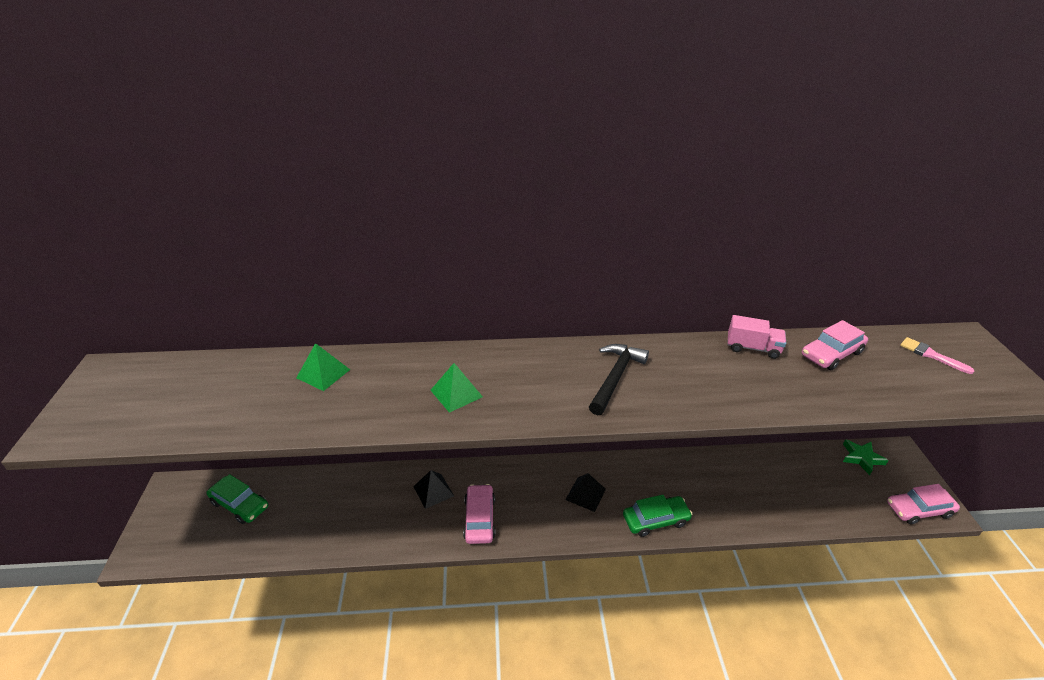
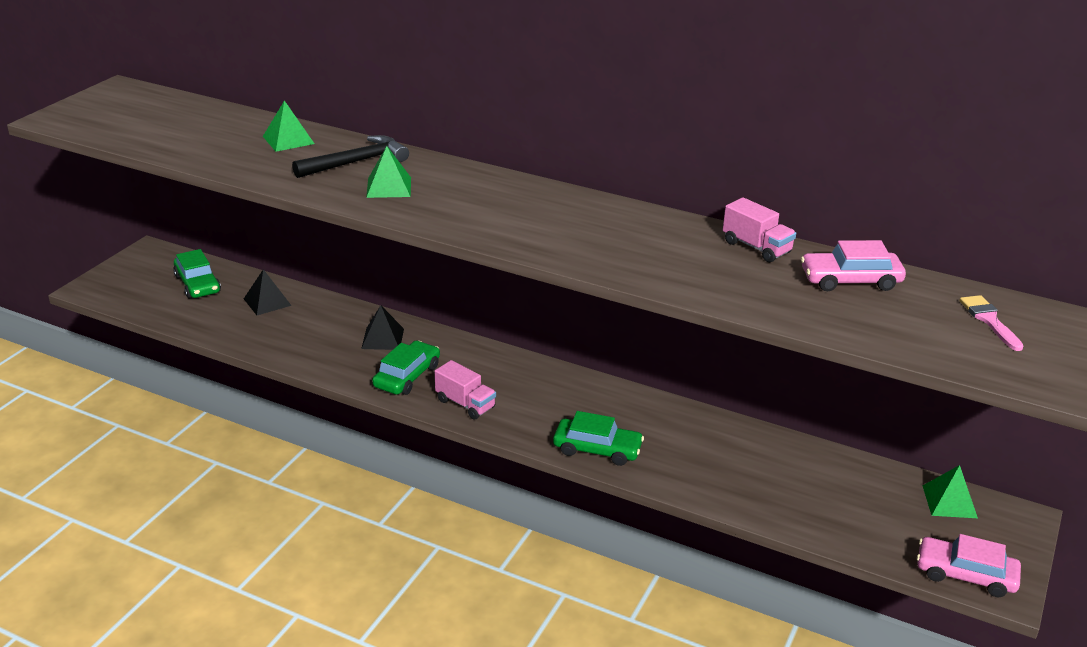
camera: 30 degrees right, 5 degrees down
pink car [463,484,495,544] -> green car [372,341,440,395]
black pyramid [565,473,606,512] -> black pyramid moved to [244,269,292,315]
black hammer [589,344,649,415] -> black hammer moved to [292,135,409,178]
green star [843,439,888,475] -> green pyramid [923,465,978,518]
none -> pink truck [435,360,496,419]

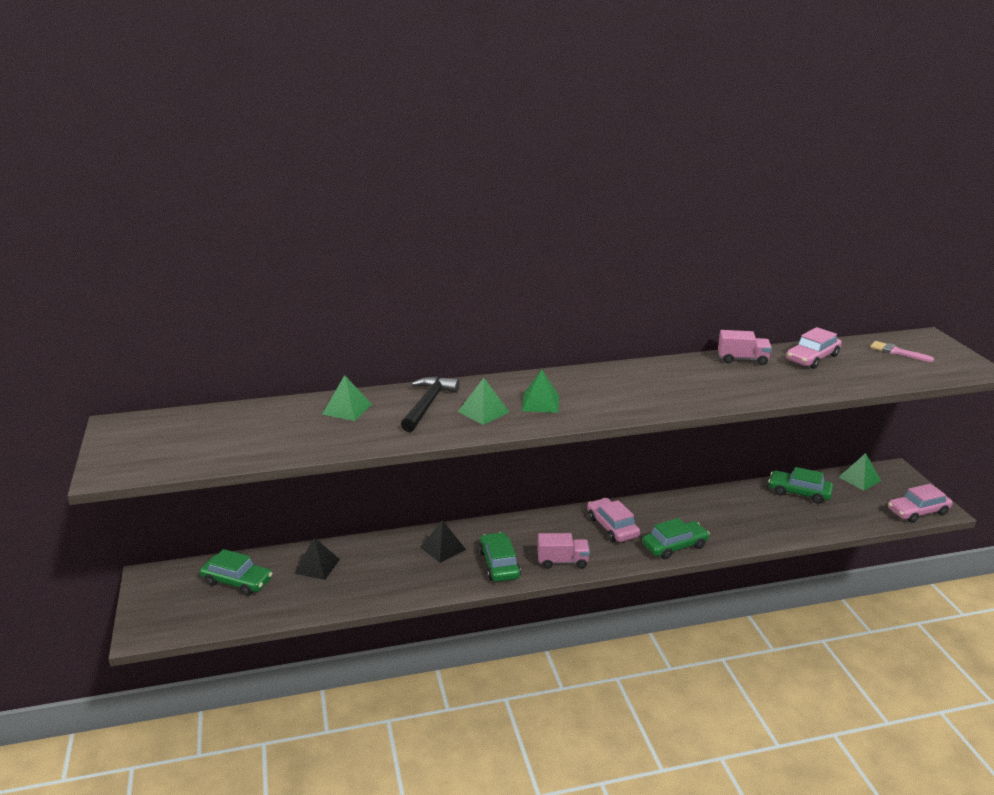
camera: 40 degrees left, 5 degrees down
none -> green pyramid [522,370,559,413]
none -> pink car [587,498,640,542]
none -> green car [768,467,833,504]

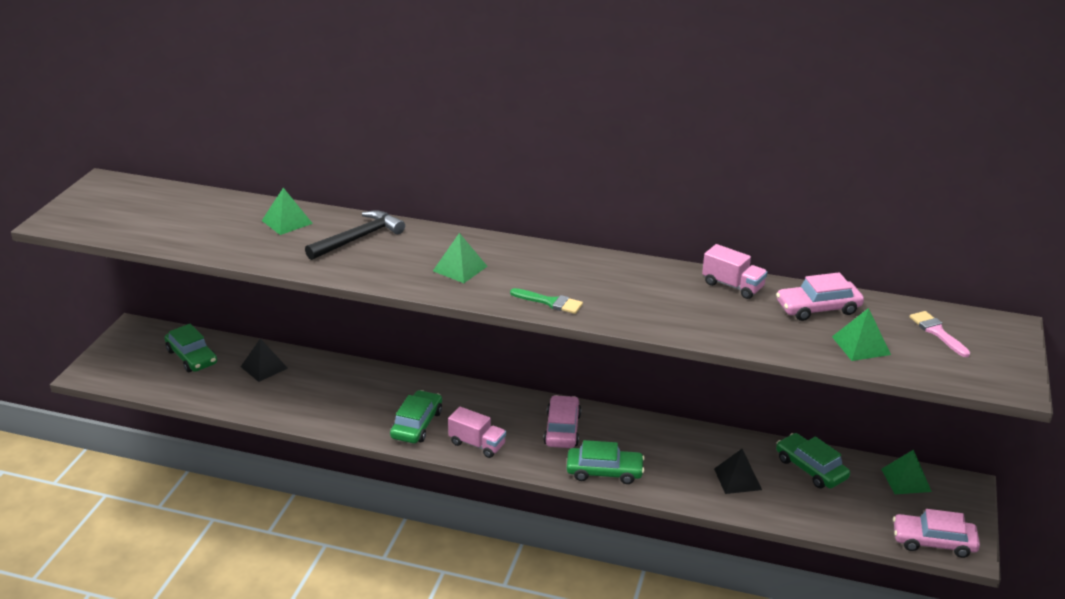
camera: 30 degrees right, 5 degrees up
black pyramid [421,520,466,563] -> black pyramid moved to [714,449,762,494]
green pyramid [458,378,509,425] -> green pyramid moved to [832,308,891,361]
none -> green brush [510,288,583,314]

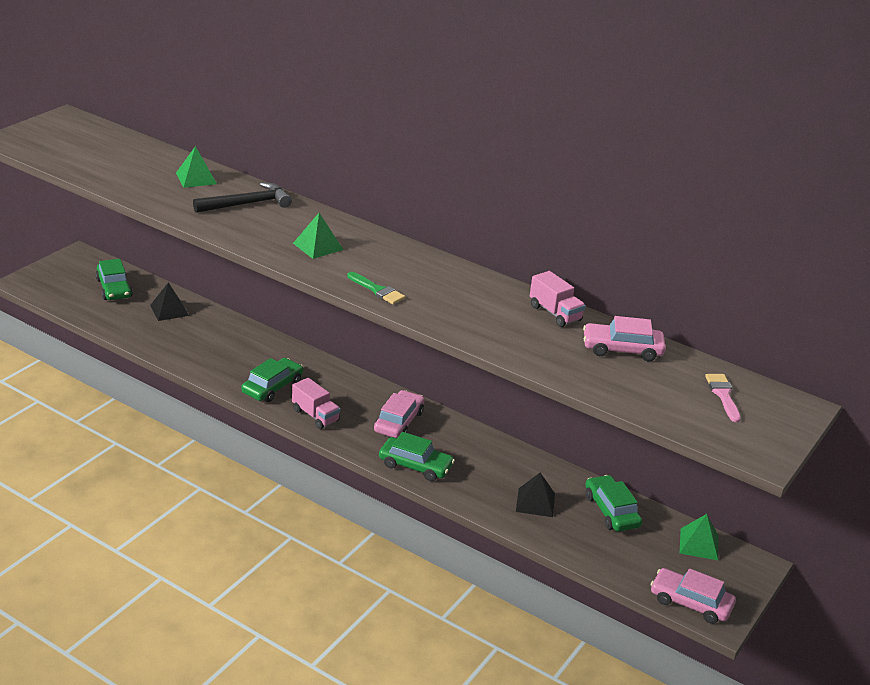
camera: 15 degrees right, 0 degrees up
green pyramid [832,308,891,361] -> none

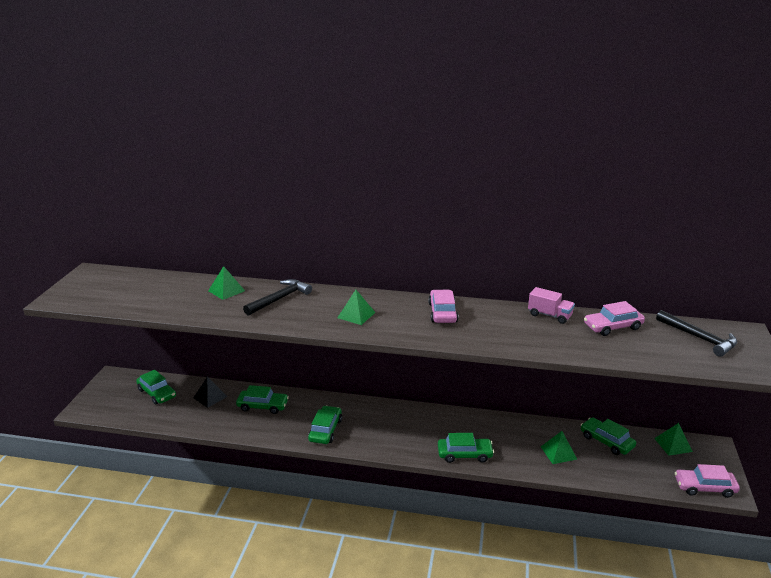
camera: 20 degrees left, 5 degrees down
pink truck [292,378,340,429] -> none
green brush [347,272,405,304] -> none
pink car [374,390,425,438] -> pink car moved to [428,290,458,323]
black pyramid [516,472,555,517] -> green pyramid [541,431,577,464]
pink brush [705,374,741,422] -> black hammer [656,310,737,357]
none -> green car [236,385,289,414]

